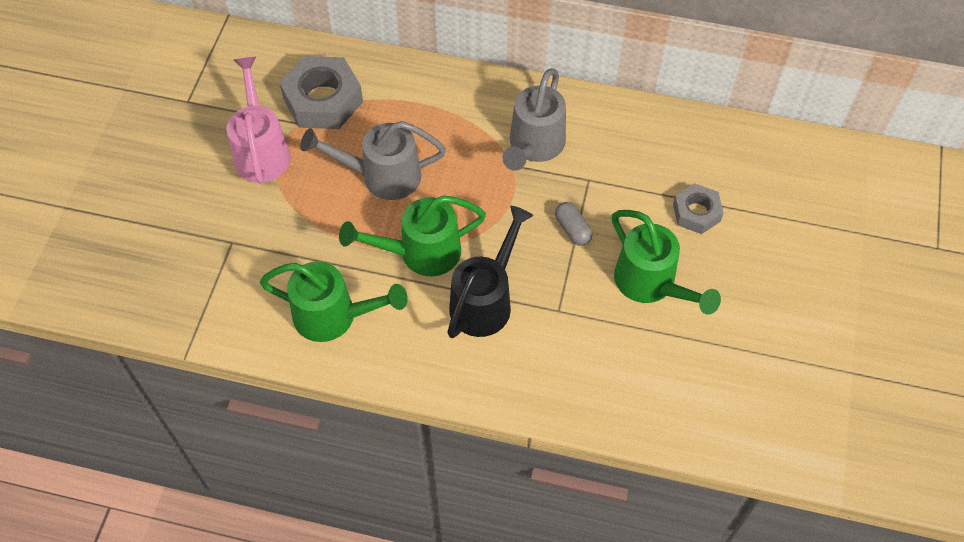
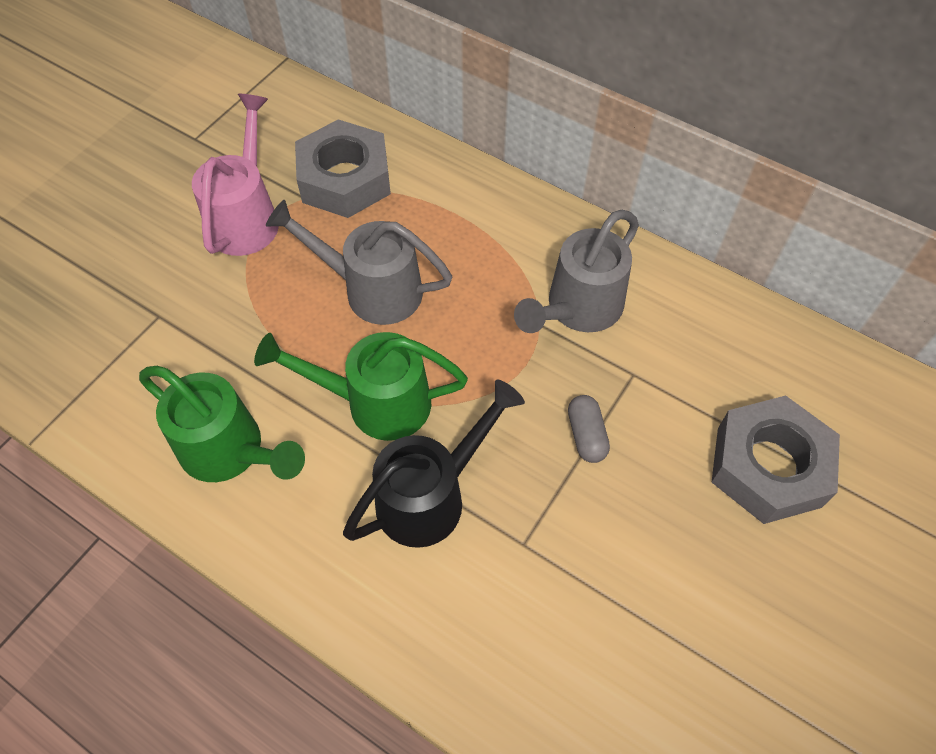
camera: 20 degrees right, 0 degrees up
green watering can [612,210,721,315] -> none
grey nut [673,183,724,234] -> grey nut [712,396,840,524], size x1.70

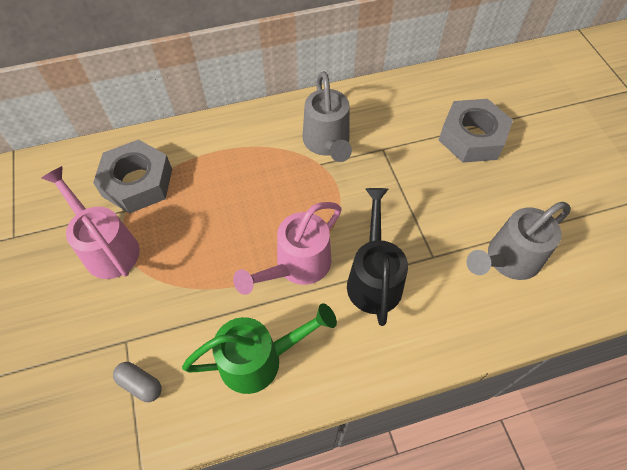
camera: 50 degrees left, 0 degrees up
green watering can [254,332,468,441] -> pink watering can [233,202,342,295]
grey watering can [266,200,453,325] -> grey watering can moved to [466,202,571,280]
grey capsule [568,395,610,463] -> grey capsule moved to [113,362,162,402]

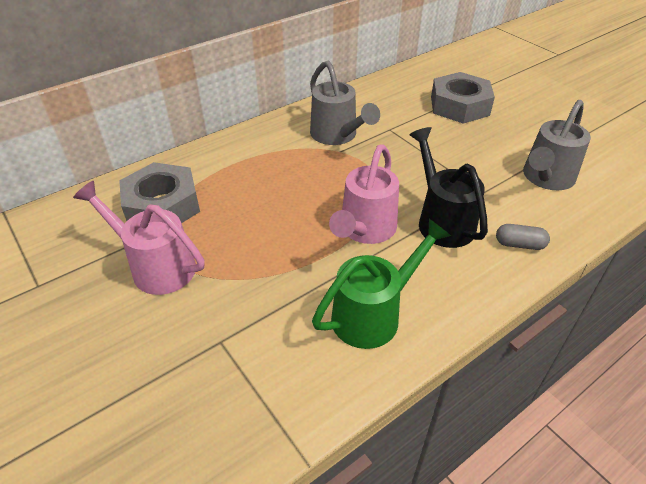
camera: 20 degrees left, 15 degrees down
grey capsule [113,362,162,402] -> grey capsule moved to [496,224,550,250]

